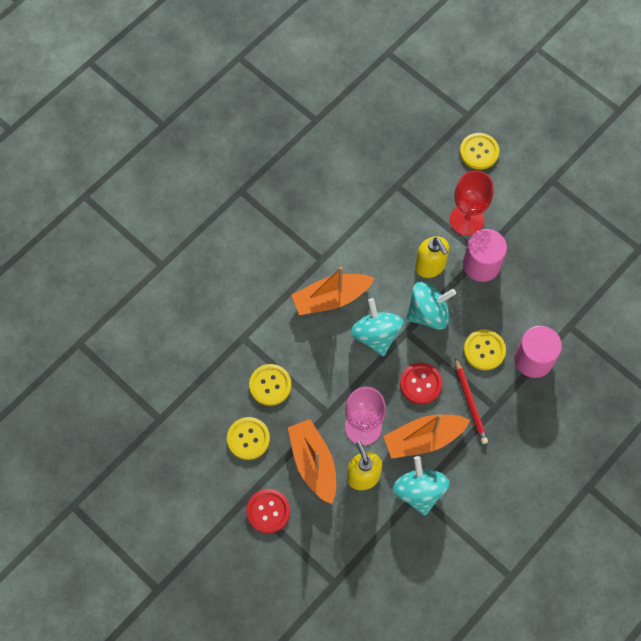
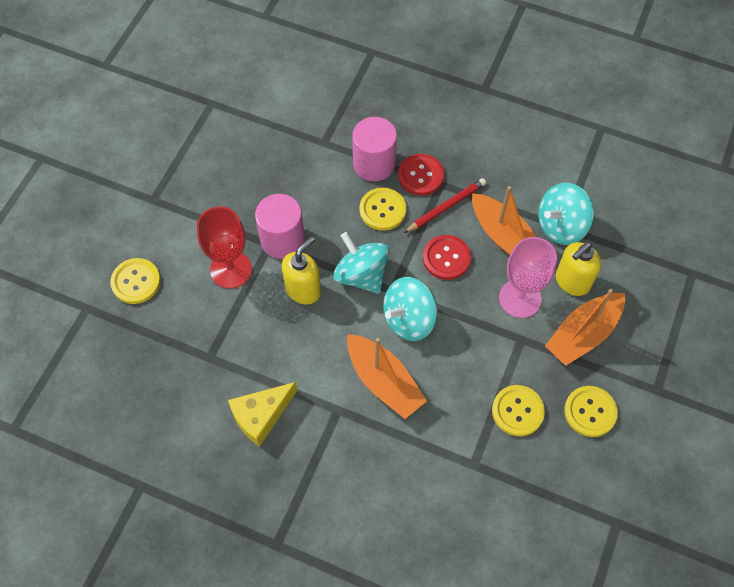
camera: 110 degrees left, 5 degrees down
red button [246,489,290,533] -> red button moved to [398,154,444,196]
none -> yellow cheese [228,382,297,447]

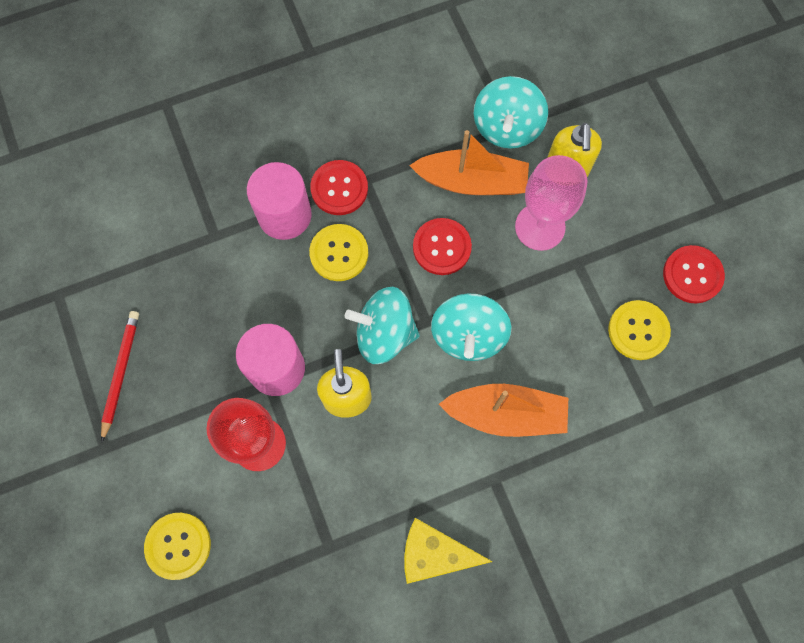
camera: 45 degrees left, 10 degrees up
yellow cheese [228,382,297,447] -> yellow cheese turned 90 degrees clockwise [404,518,492,584]
red pencil [404,178,486,233] -> red pencil moved to [101,311,139,443]
orange boat [545,289,625,366] -> none
yellow button [564,386,618,437] -> red button [663,245,725,304]

